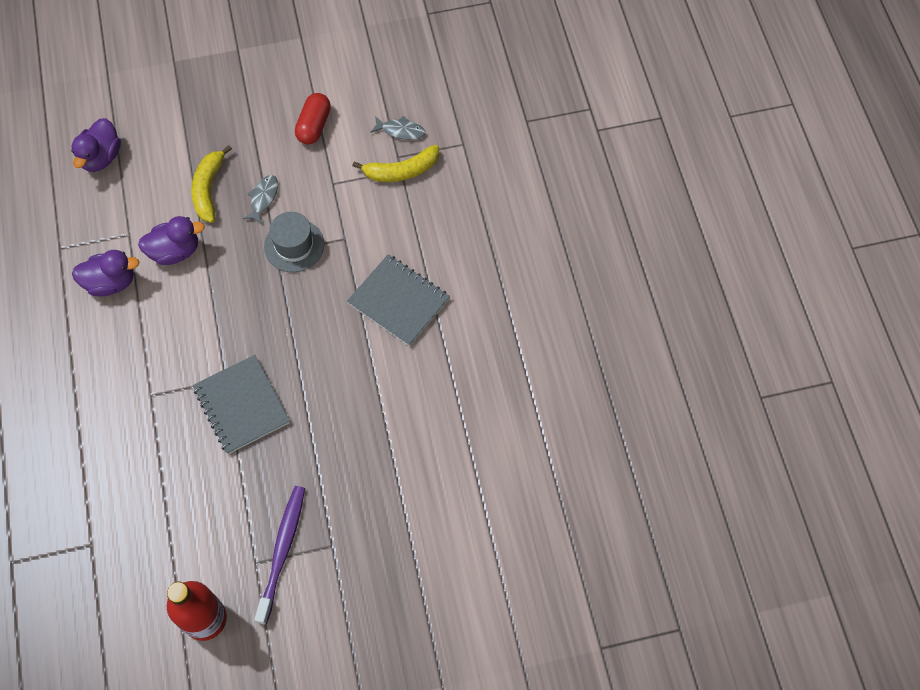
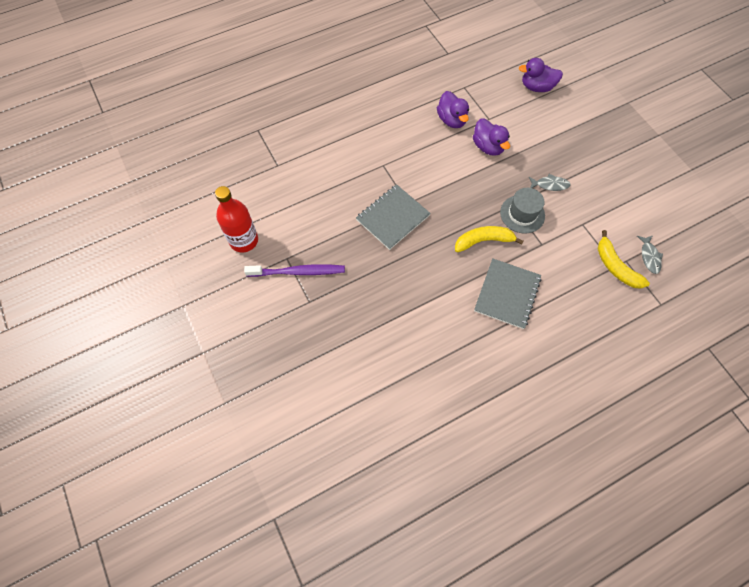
camera: 75 degrees right, 0 degrees up
yellow banana [191,145,232,223] -> yellow banana moved to [455,226,524,253]
red capsule [295,93,331,145] -> none

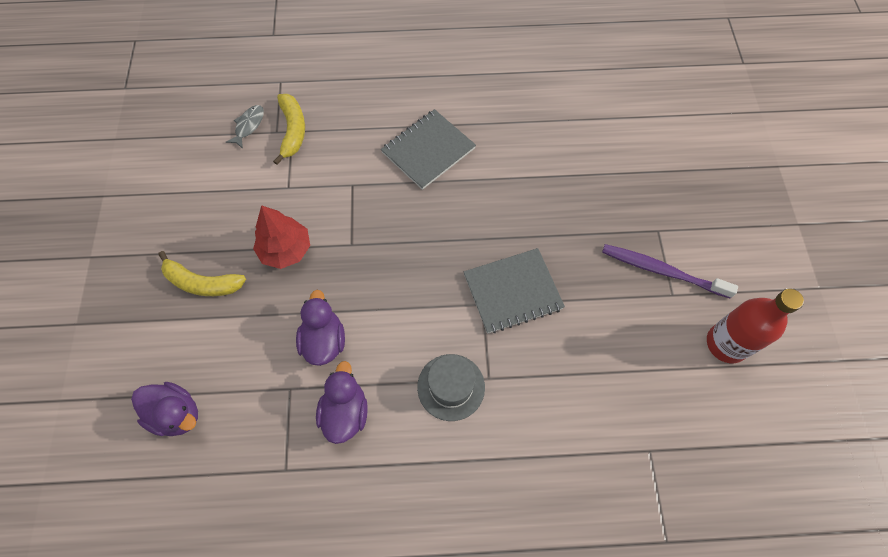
camera: 155 degrees left, 0 degrees up
yellow banana [455,226,524,253] -> yellow banana moved to [158,251,246,296]
grey hat [500,188,545,233] -> grey hat moved to [417,354,485,421]
grey fish [529,174,571,191] -> red tree [253,205,310,269]

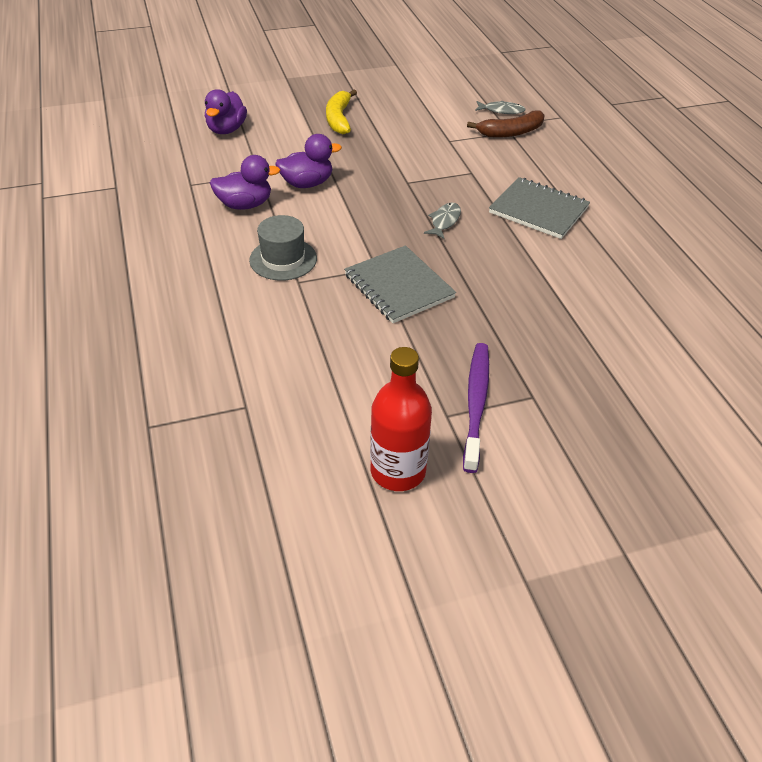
camera: 75 degrees right, 20 degrees down
red tree [253,205,310,269] -> none
yellow banana [273,94,305,165] -> brown banana [467,110,545,137]
none -> grey fish [424,203,461,239]

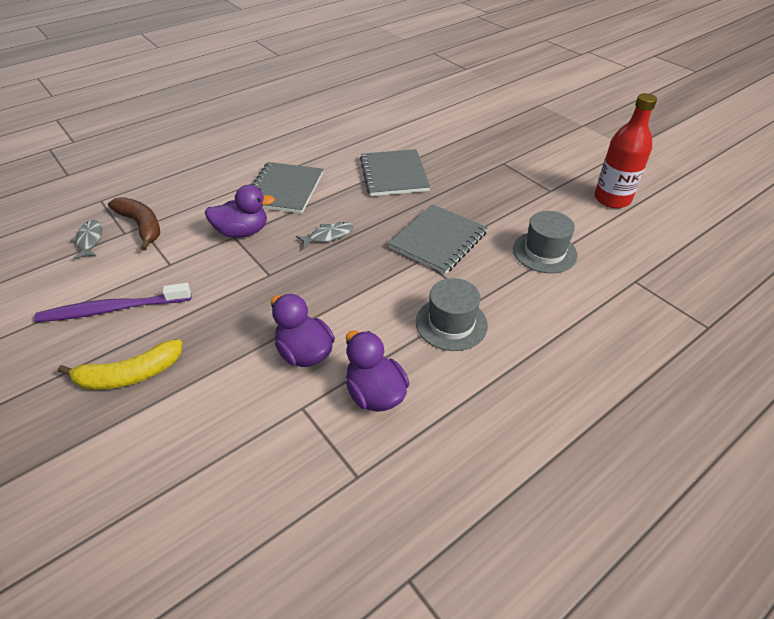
camera: 110 degrees left, 0 degrees up
purple duck [205,89,247,134] -> purple duck moved to [205,185,275,238]
grey fish [424,203,461,239] -> grey fish turned 150 degrees clockwise [296,222,354,249]
purple toothbrush [463,343,489,473] -> purple toothbrush moved to [34,283,191,322]
none -> grey notebook [360,149,430,196]
none -> grey hat [513,211,578,273]

